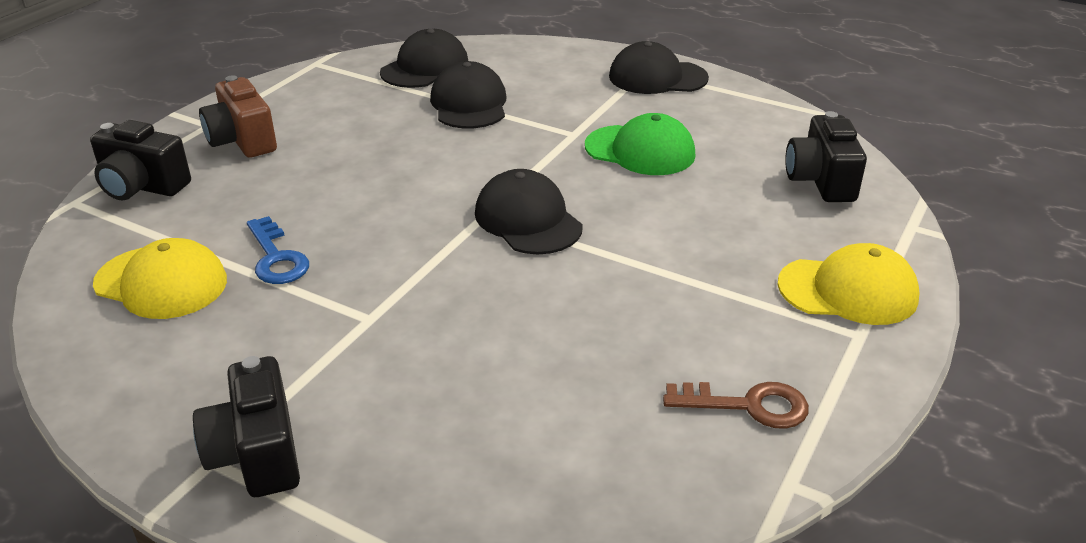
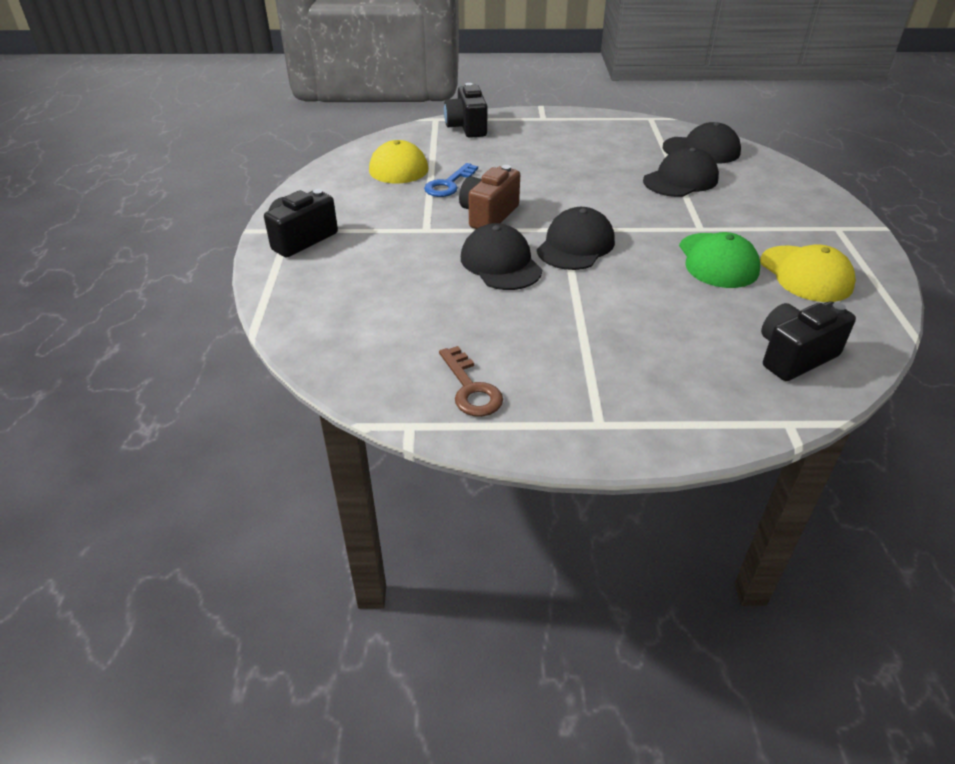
camera: 60 degrees right, 5 degrees up
brown camera [199,75,277,158] -> brown camera moved to [459,165,520,229]
black cap [609,41,709,94] -> black cap moved to [461,223,542,290]
yellow cap [778,243,920,325] -> yellow cap moved to [760,244,856,302]

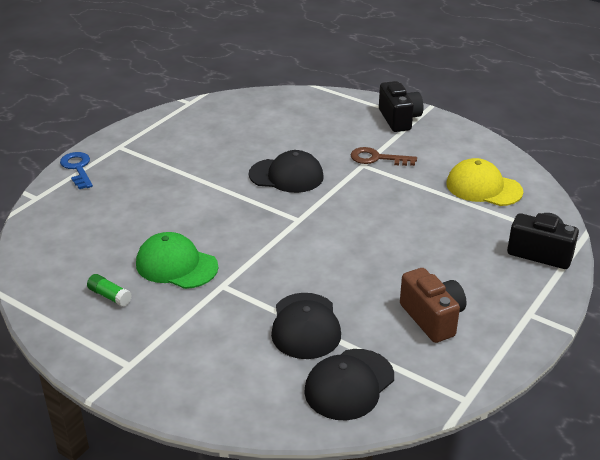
camera: 125 degrees right, 5 degrees down
blue key [424,163,478,197] -> blue key moved to [60,152,93,189]
brown key [439,346,503,417] -> brown key moved to [351,147,417,166]
brown camera [459,165,520,229] -> brown camera moved to [400,268,466,343]
black cap [537,207,615,270] -> none
yellow cap [760,244,856,302] -> green glue stick [87,274,132,307]
black camera [761,301,856,381] -> none

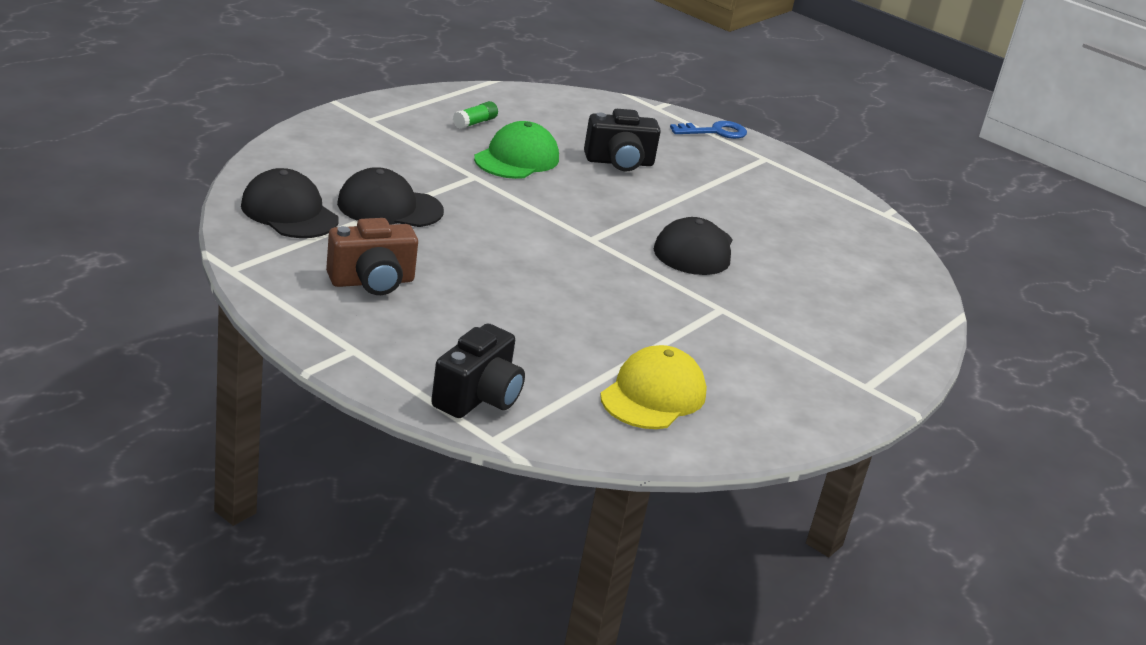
camera: 90 degrees right, 5 degrees down
brown key [351,147,417,166] -> none
black camera [379,81,423,132] -> black camera moved to [584,109,661,171]

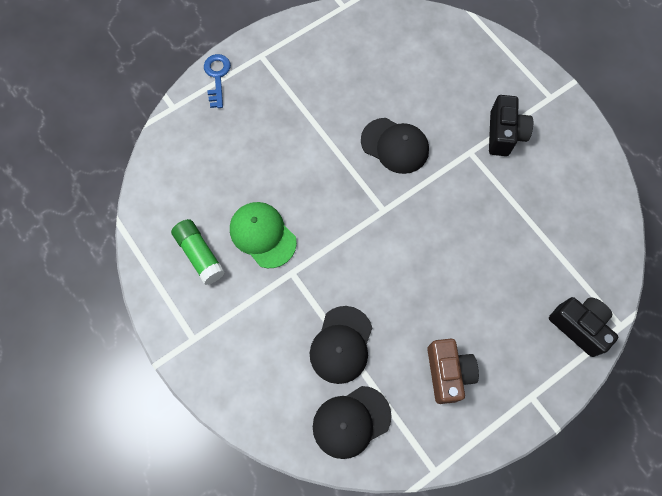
camera: 70 degrees left, 40 degrees up
green glue stick [453,101,498,129] -> green glue stick [171,219,225,285], size x1.67
black camera [584,109,661,171] -> black camera moved to [489,95,533,156]
yellow cap [600,345,707,429] -> none

